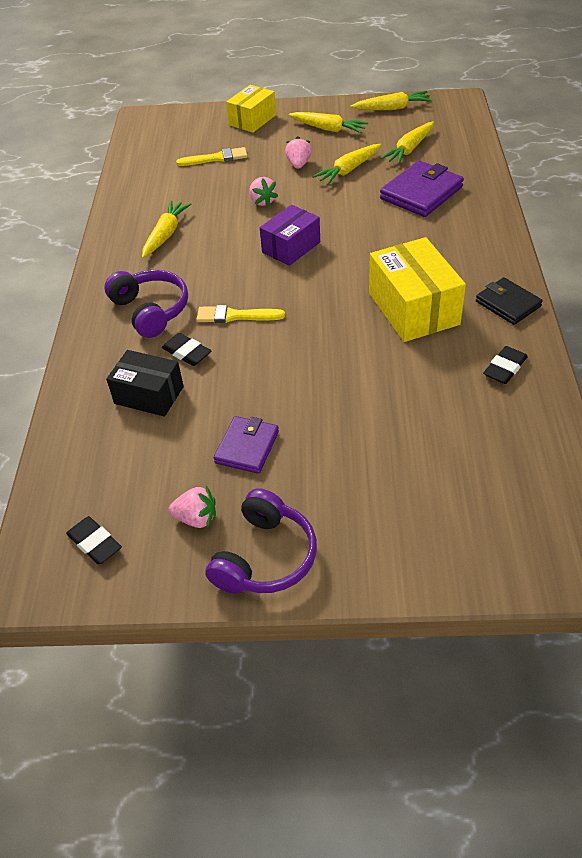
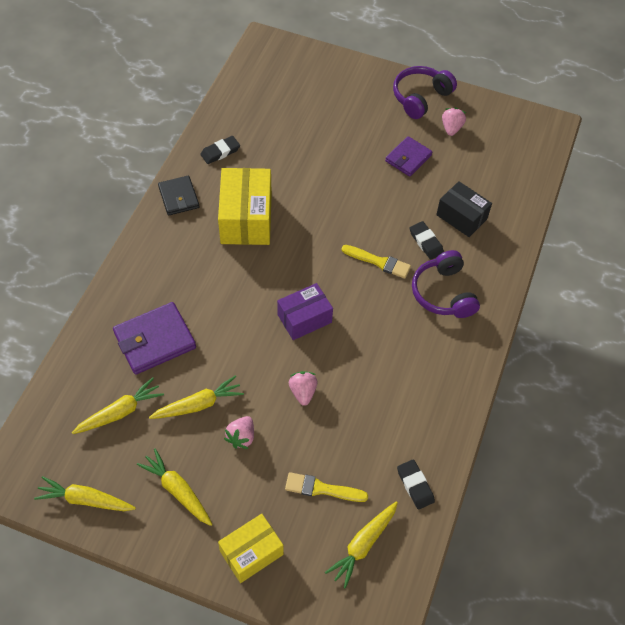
camera: 165 degrees left, 10 degrees up
black eraser [66,516,122,564] -> black eraser moved to [397,459,435,510]
yellow carrot [142,201,191,258] -> yellow carrot moved to [325,501,398,589]
pink strawberry [169,486,216,528] -> pink strawberry turned 75 degrees clockwise [442,107,466,136]

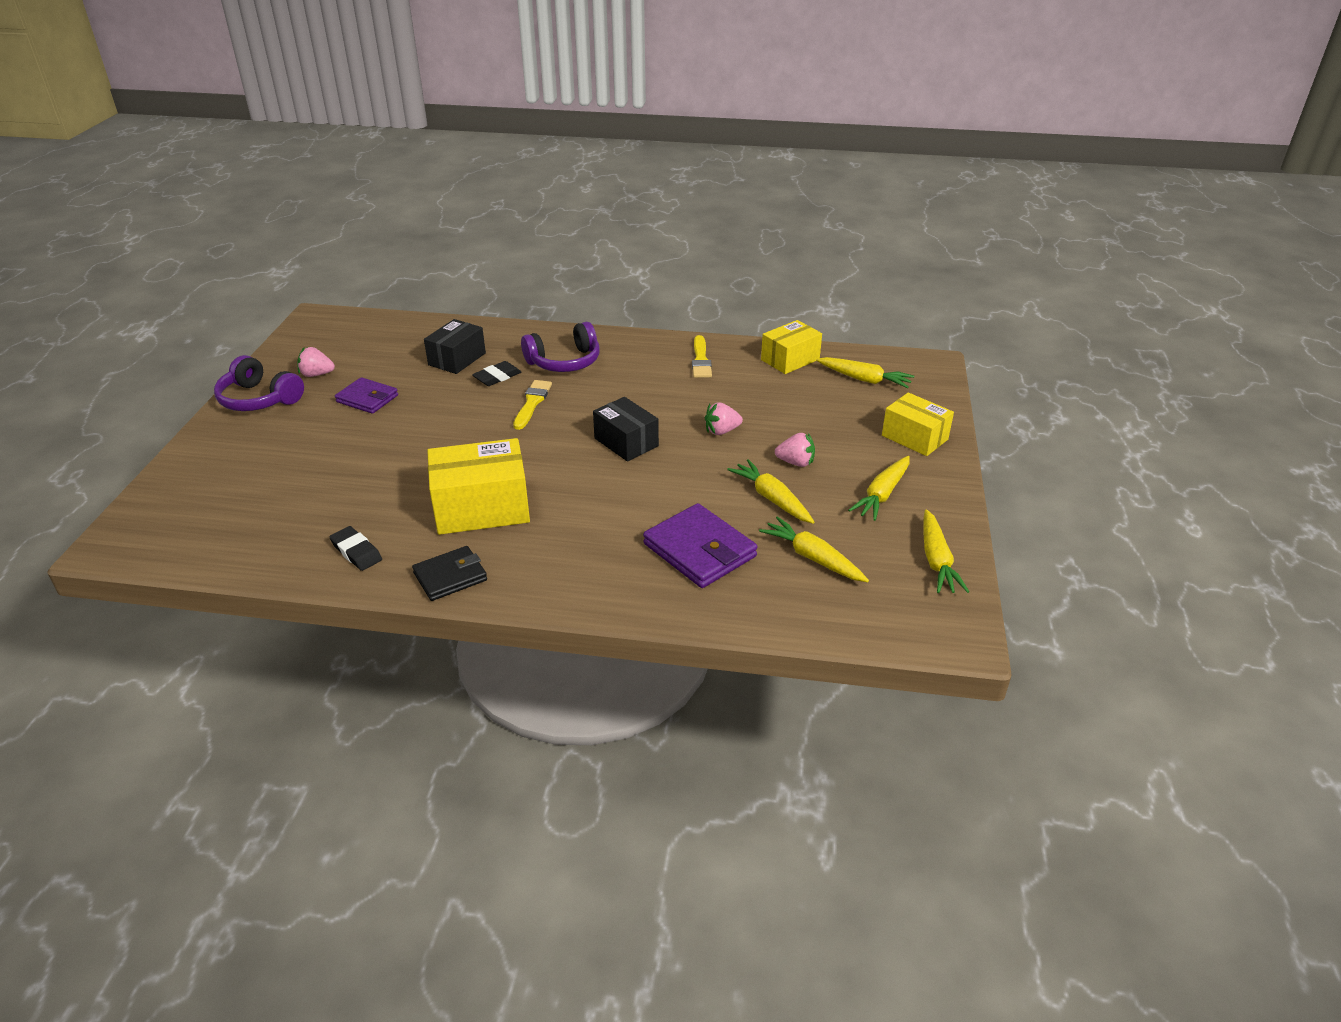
camera: 100 degrees left, 20 degrees down
purple box [277,283,333,340] -> black box [593,397,659,461]
yellow brush [285,472,368,502] -> yellow brush moved to [692,335,712,378]
black eraser [397,459,435,510] -> yellow box [761,320,822,374]

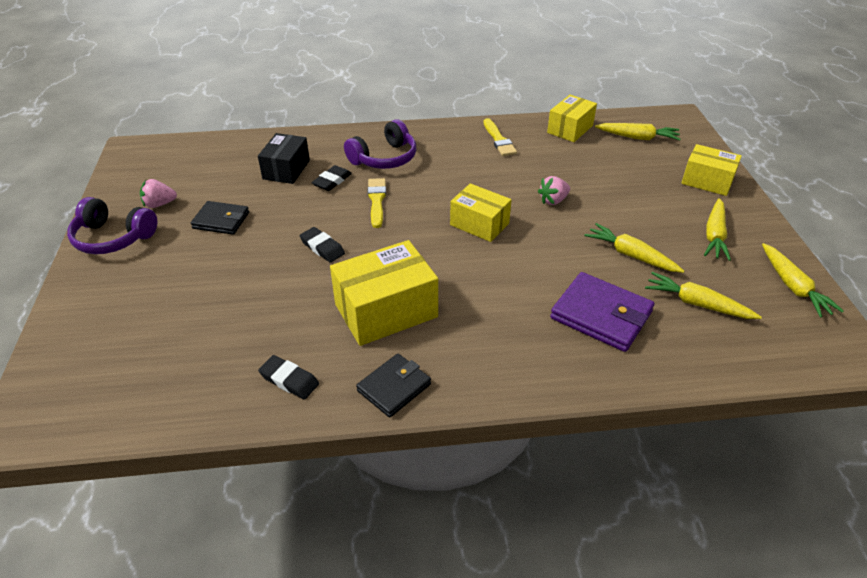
camera: 15 degrees left, 5 degrees up
purple wallet [335,377,398,414] -> black wallet [191,201,249,235]
black box [593,397,659,461] -> yellow box [450,183,512,242]
pink strawberry [775,433,815,467] -> none
none -> black eraser [299,227,345,263]

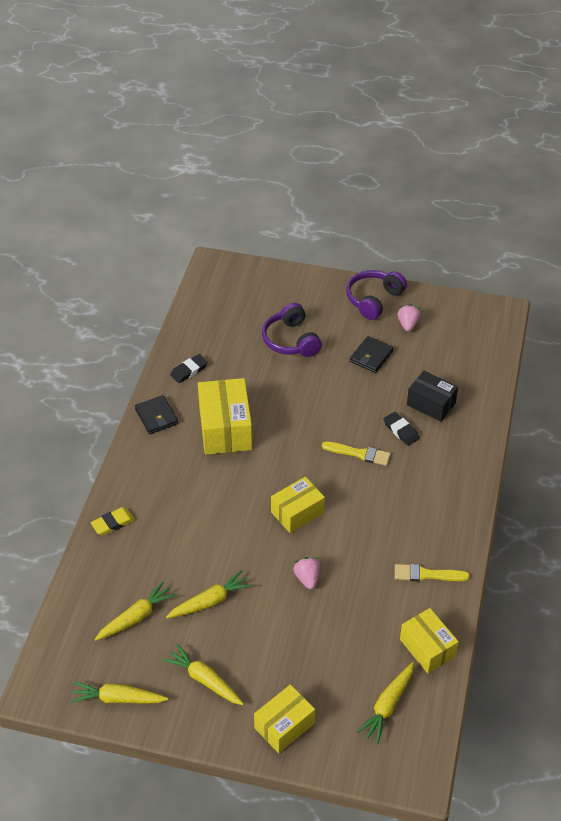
camera: 110 degrees right, 5 degrees up
black eraser [299,227,345,263] -> none
purple headphones [344,119,416,169] -> purple headphones moved to [262,303,322,357]
purple wallet [550,272,654,352] -> none
none -> yellow eraser [91,507,135,535]

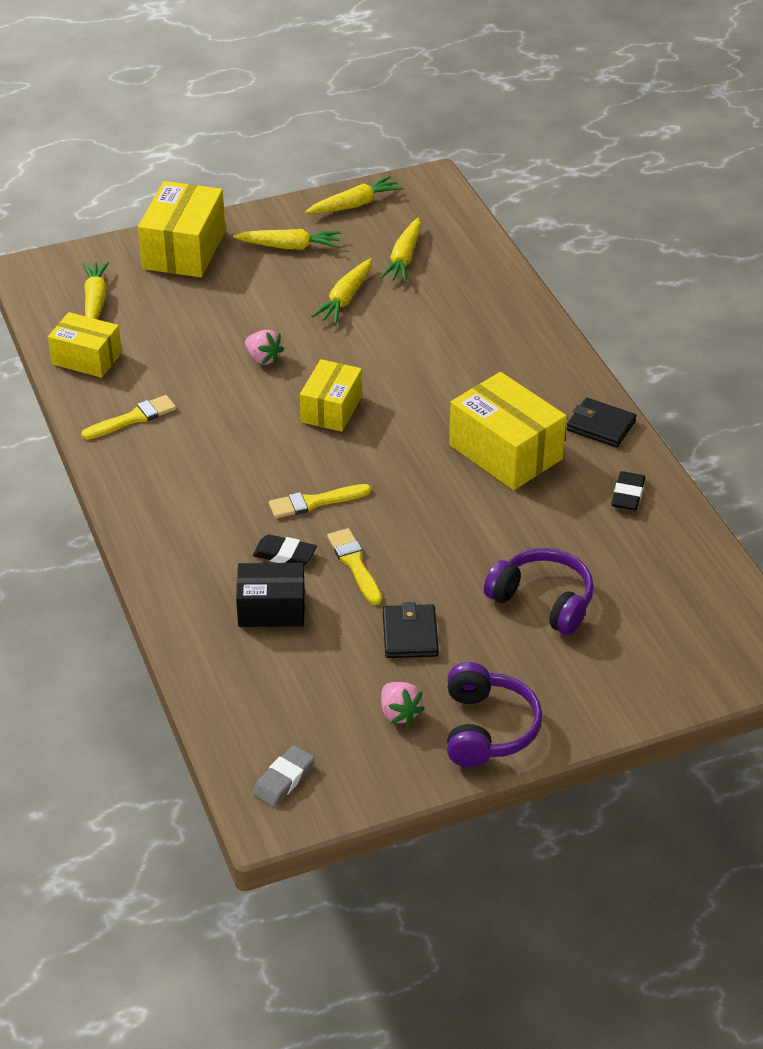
camera: 145 degrees right, 5 degrees down
yellow eraser [91,507,135,535] -> none
yellow box [254,684,315,753] -> yellow box [138,181,225,277], size x1.54
none -> grey eraser [252,745,315,807]
none -> yellow brush [327,528,382,605]

